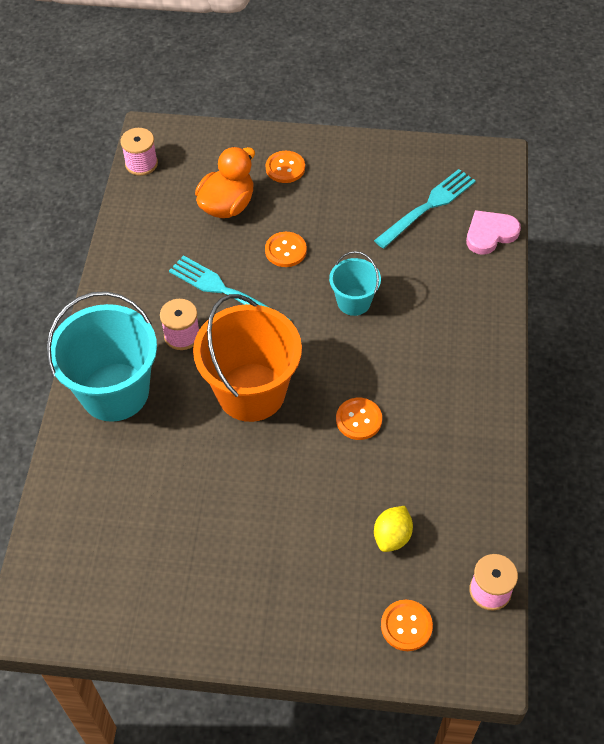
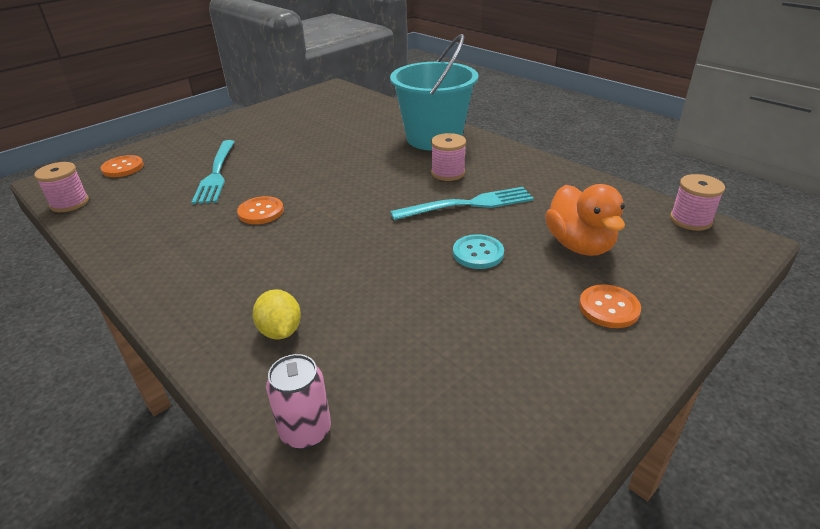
camera: 130 degrees right, 20 degrees down
orange bucket [193,294,302,422] -> none
orange button [265,232,307,267] -> turquoise button [453,234,504,269]
turquoise bucket [329,251,381,316] -> none
turquoise fork [374,169,476,249] -> turquoise fork moved to [192,140,235,204]
yellow lemon [374,506,413,552] -> yellow lemon moved to [253,289,301,339]
pink heart [466,210,521,255] -> pink can [266,354,331,449]

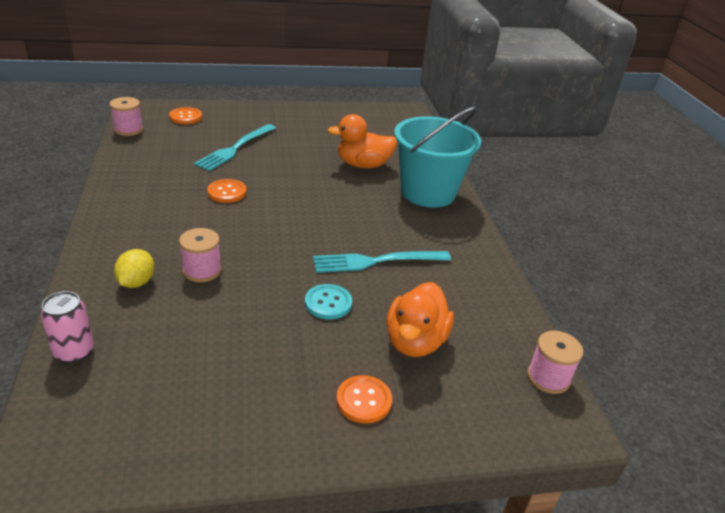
camera: 30 degrees right, 0 degrees up
turquoise fork [390,187,534,220] -> turquoise fork turned 150 degrees clockwise [313,251,451,273]
pink spool [431,133,466,181] -> pink spool moved to [179,228,221,282]
none -> orange duck [328,114,398,169]

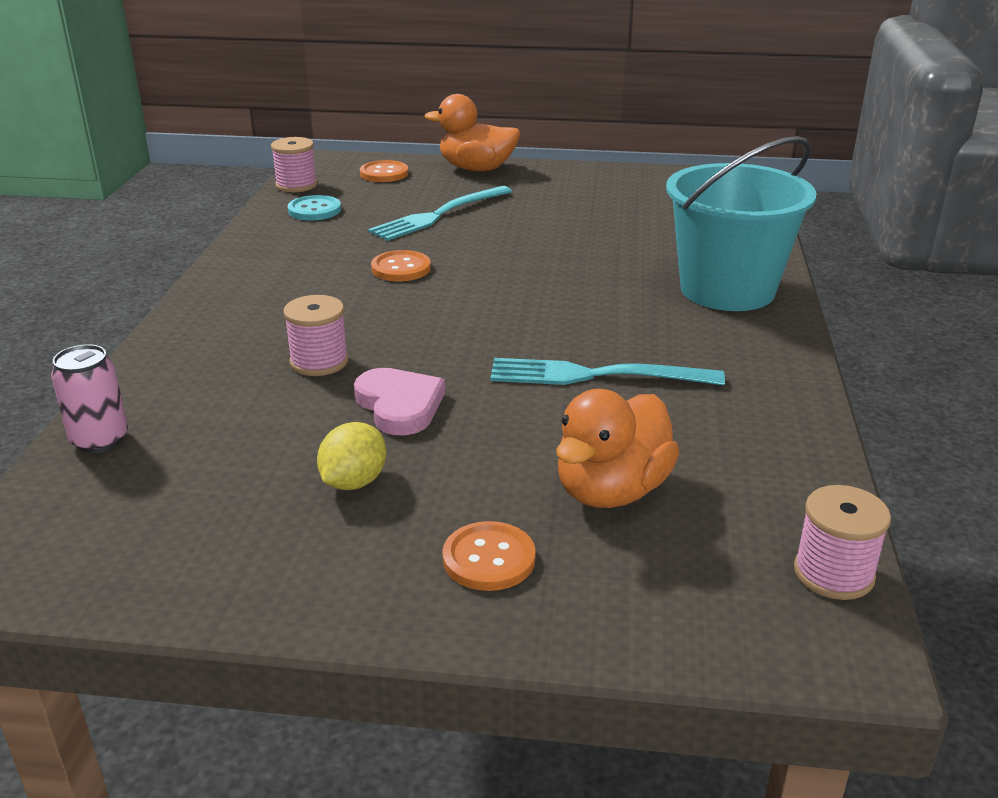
camera: 20 degrees right, 5 degrees down
yellow lemon [114,249,154,288] -> yellow lemon moved to [317,422,387,490]
turquoise button [305,284,352,320] -> turquoise button moved to [288,195,341,221]
orange duck [328,114,398,169] -> orange duck moved to [424,94,520,171]
none -> pink heart [354,368,445,436]

